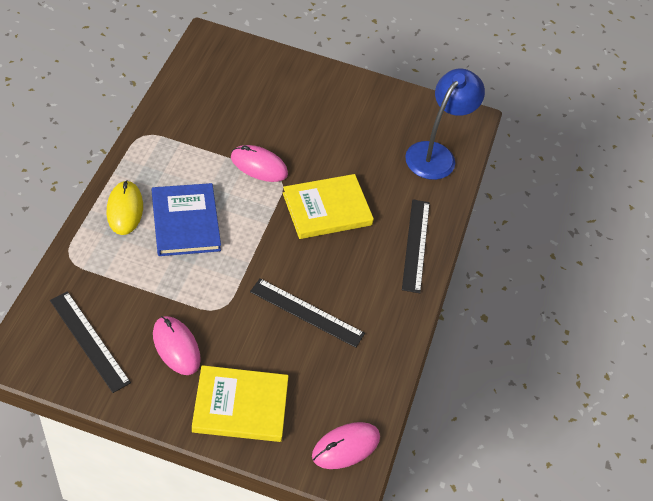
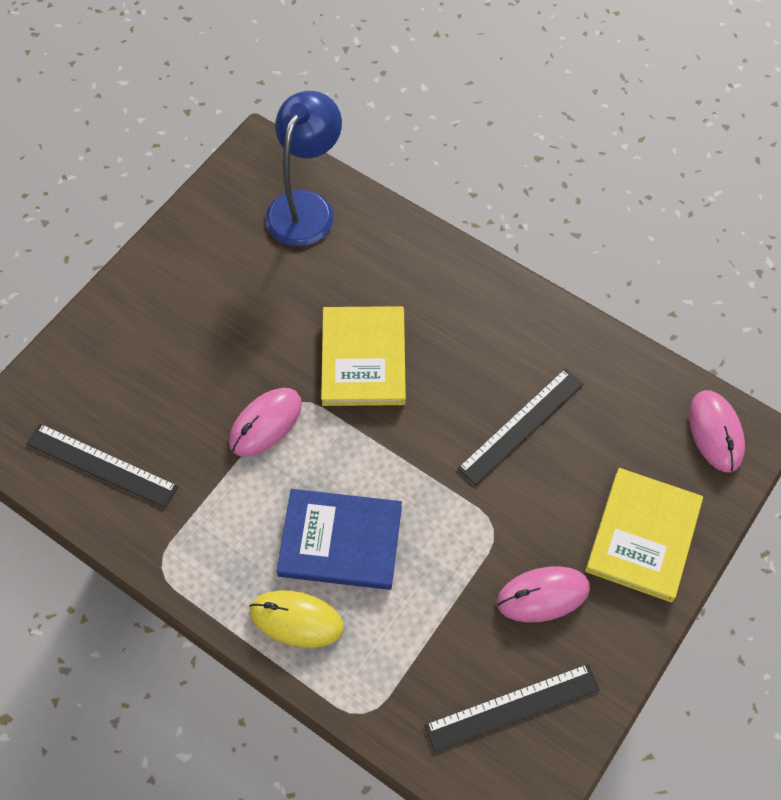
camera: 65 degrees left, 10 degrees up
black ruler [402,199,430,293] -> black ruler moved to [26,423,178,508]
blue lamp [405,68,485,180] -> blue lamp turned 60 degrees clockwise [265,91,342,246]

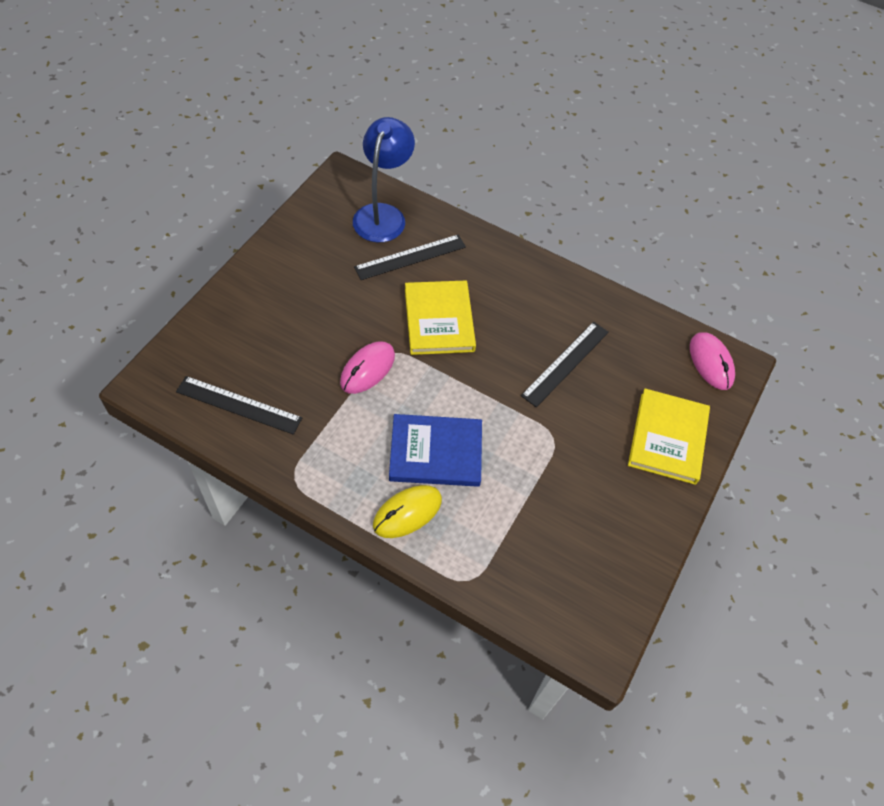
camera: 10 degrees left, 5 degrees down
yellow mouse [249,590,344,648] -> yellow mouse turned 45 degrees counterclockwise [373,485,442,538]
black ruler [424,664,600,752] -> black ruler moved to [354,234,466,280]
pink mouse [497,566,590,622] -> none

